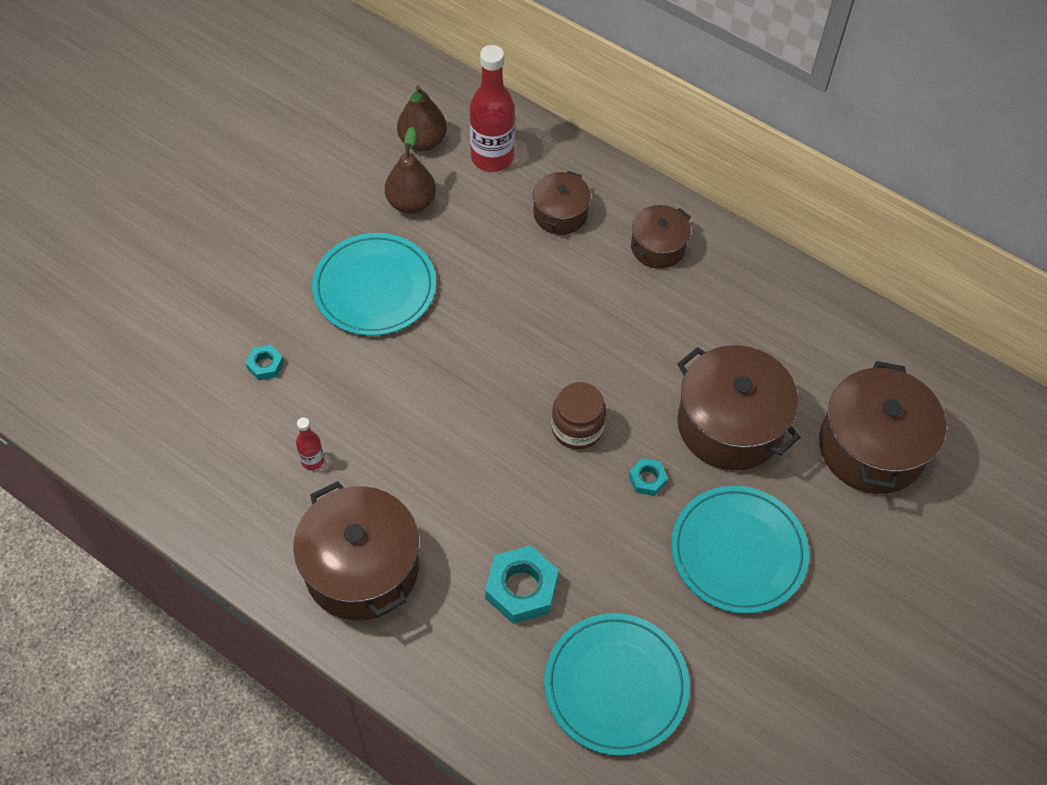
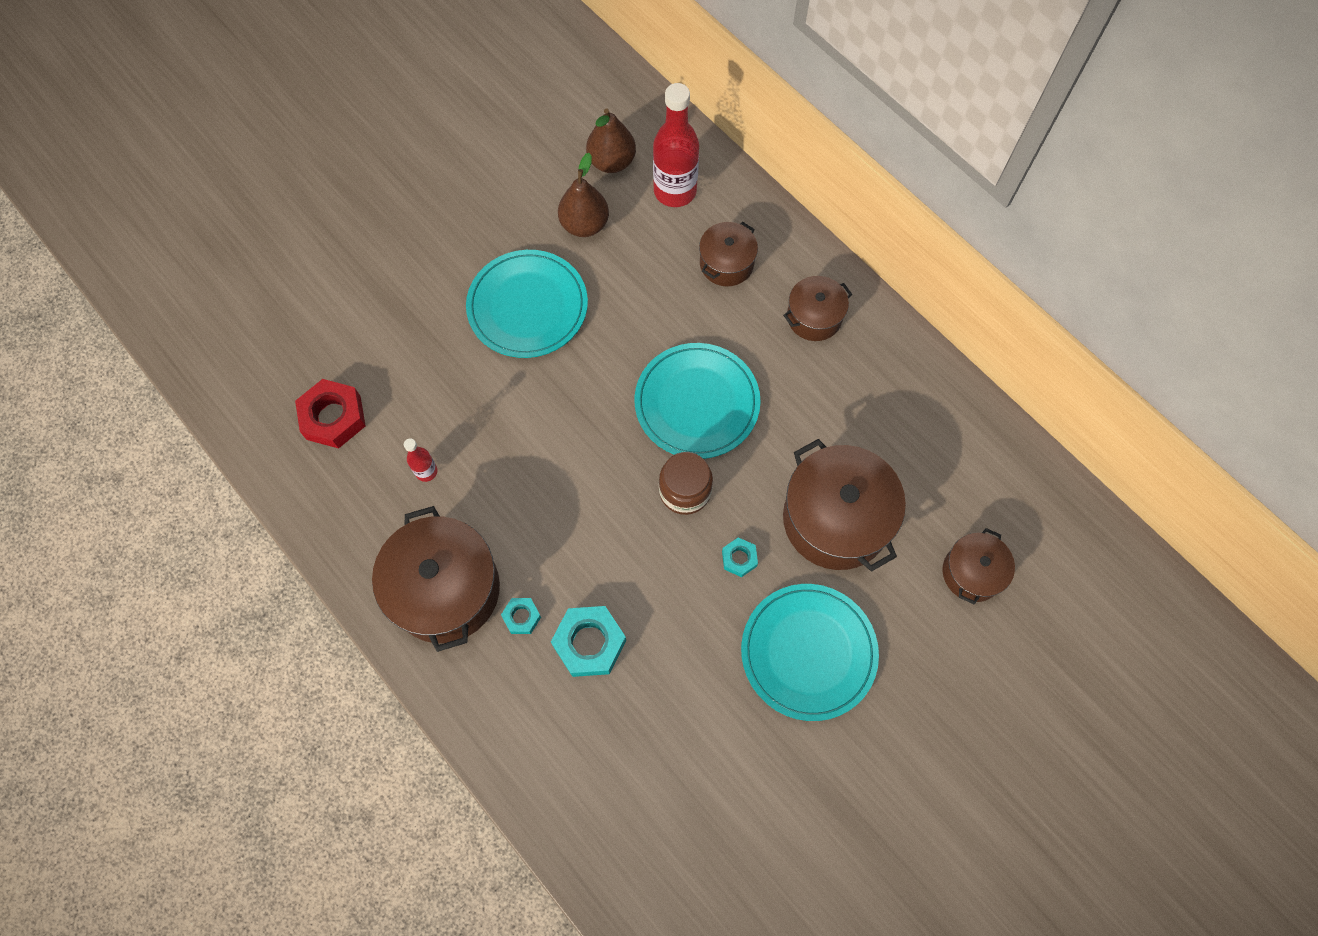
camera: 15 degrees right, 10 degrees up
turquoise nut [246,345,284,381] -> turquoise nut moved to [501,598,541,634]
turquoise plate [544,613,690,756] -> turquoise plate moved to [634,343,761,459]
brown pot [819,361,946,494] -> brown pot [942,528,1015,605], size x0.56
none -> red nut [295,379,366,448]

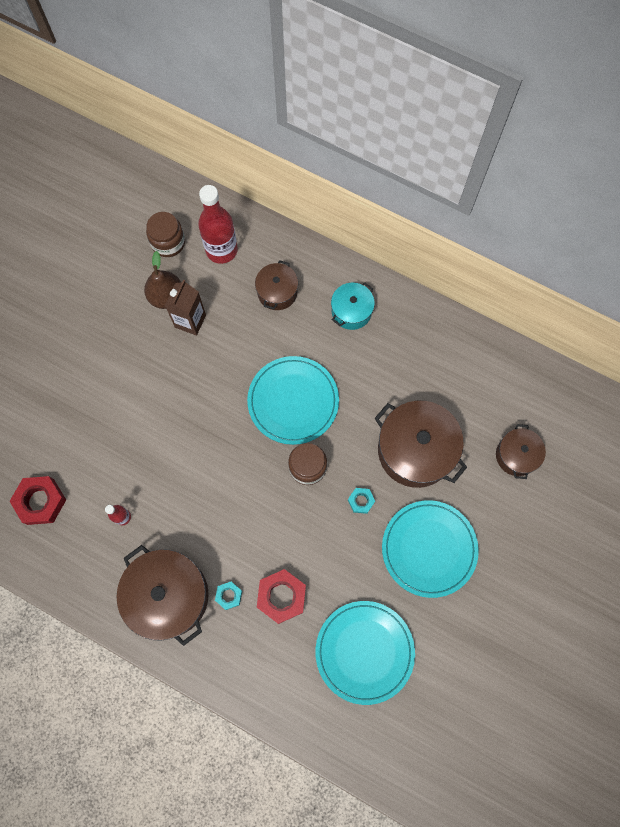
camera: 20 degrees left, 5 degrees up
turquoise plate [466,250,588,358] -> turquoise plate moved to [315,601,415,705]
turquoise nut [551,606,626,677] -> red nut [257,569,306,624]
brown pear [586,109,636,173] -> brown jar [146,212,185,257]
brown pot [783,276,852,341] -> turquoise pot [331,283,375,330]
none -> brown carton [165,280,206,336]

